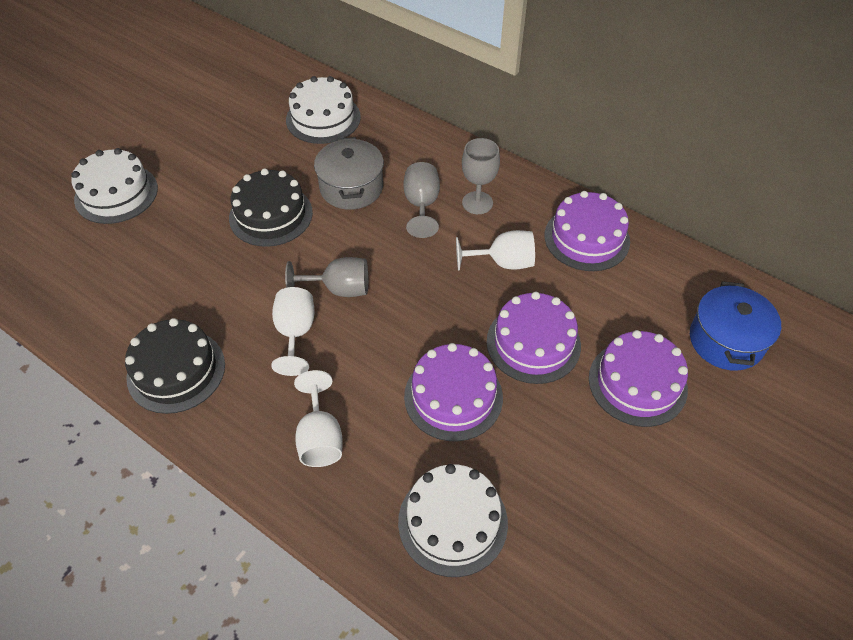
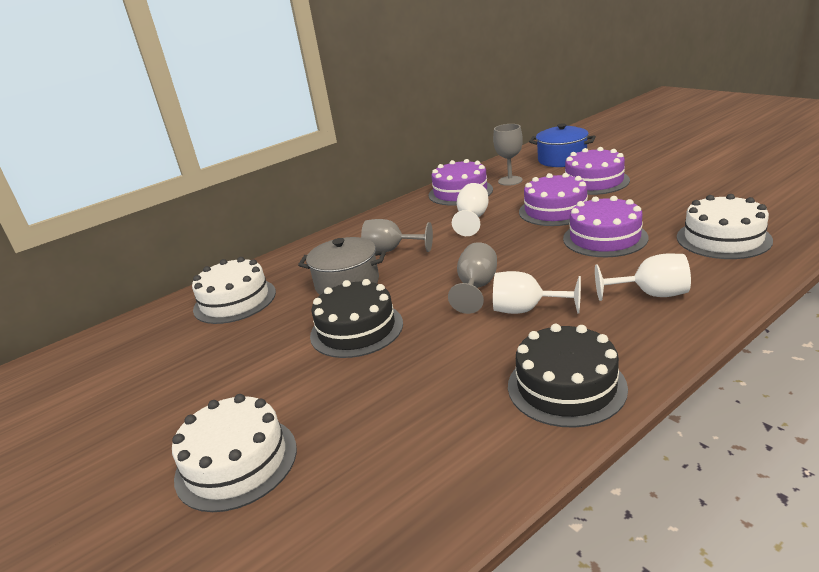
camera: 70 degrees left, 25 degrees down
grey goblet [462,138,500,214] -> grey goblet moved to [493,124,523,186]

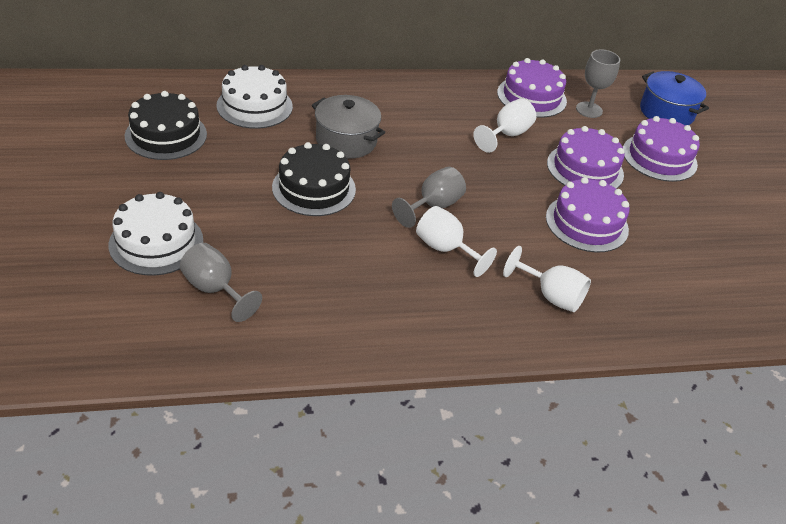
camera: 20 degrees right, 15 degrees up
grey goblet [361,219,433,252] -> grey goblet moved to [180,243,262,322]
black cake [508,324,628,428] -> black cake moved to [125,91,207,160]
white cake [677,194,773,259] -> none

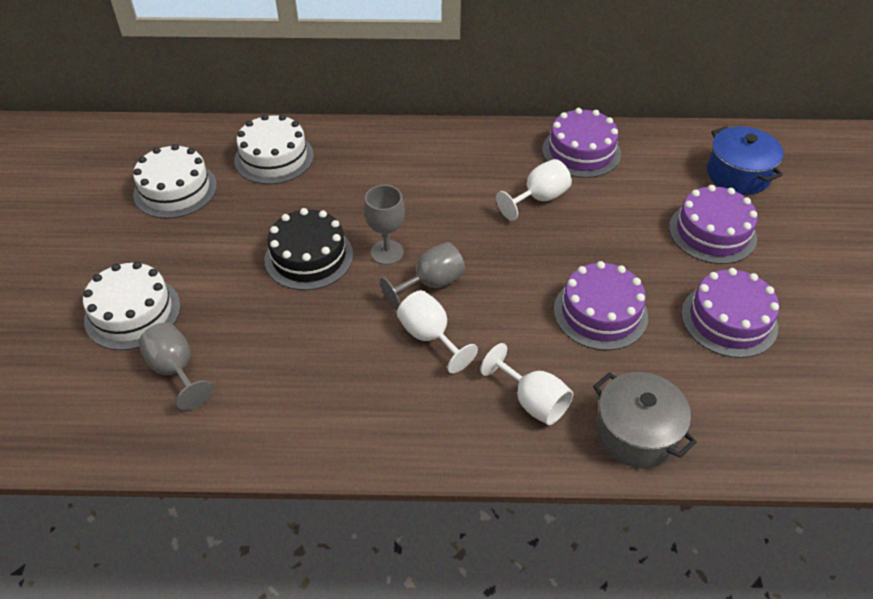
camera: 15 degrees right, 5 degrees up
black cake [125,91,207,160] -> white cake [133,144,217,219]
grey pot [312,95,385,159] -> grey pot moved to [593,372,697,468]
purple cake [547,126,625,189] -> purple cake moved to [681,268,779,358]
grey goblet [576,49,620,118] -> grey goblet moved to [364,185,405,265]

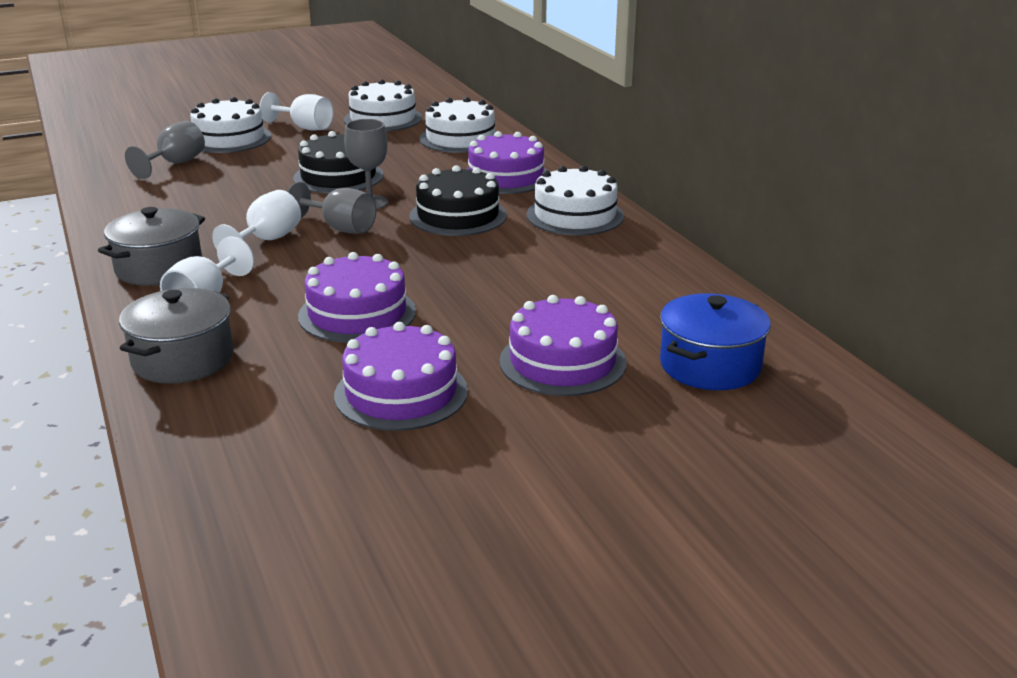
camera: 65 degrees right, 20 degrees down
white goblet [496,159,572,221] -> white goblet moved to [259,92,333,131]
purple cake [542,108,621,178] -> purple cake moved to [467,131,548,194]
none -> grey pot [98,207,205,286]
none -> black cake [409,165,507,236]
none -> white cake [527,165,624,236]

